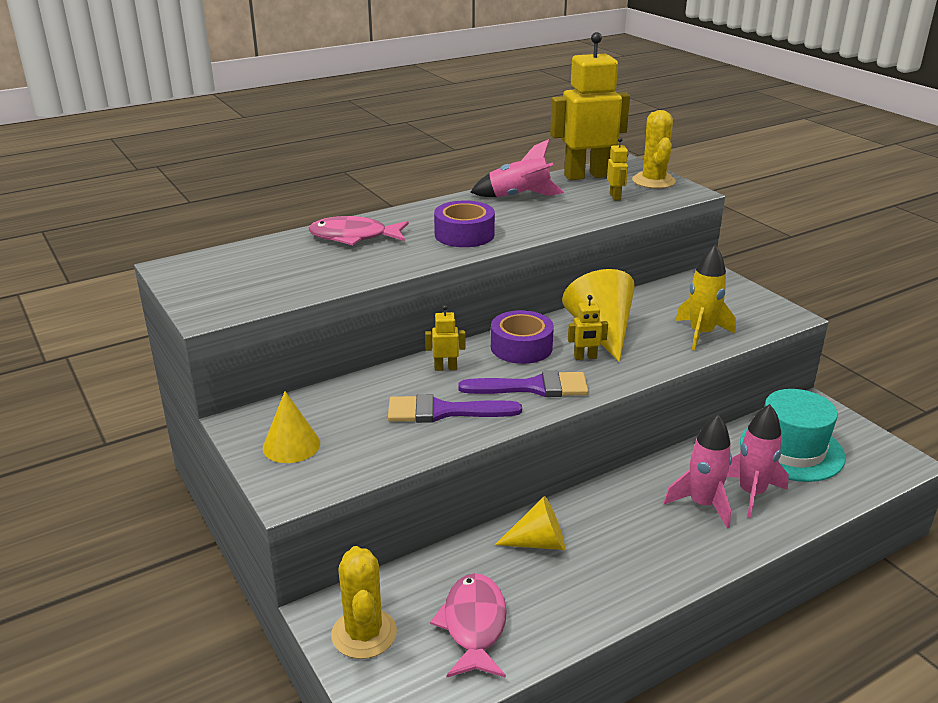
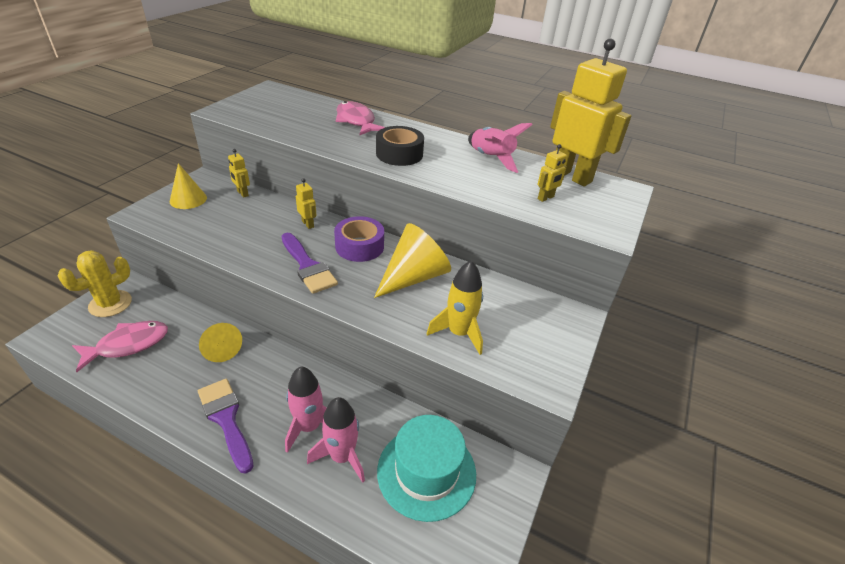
camera: 55 degrees right, 10 degrees up
purple brush [388,394,522,423] -> purple brush moved to [198,379,254,473]
purple tape [434,200,495,247] -> black tape [376,126,424,166]
yellow robot [568,295,608,360] -> yellow robot moved to [228,149,250,198]
yellow cactus [632,110,676,189] -> none

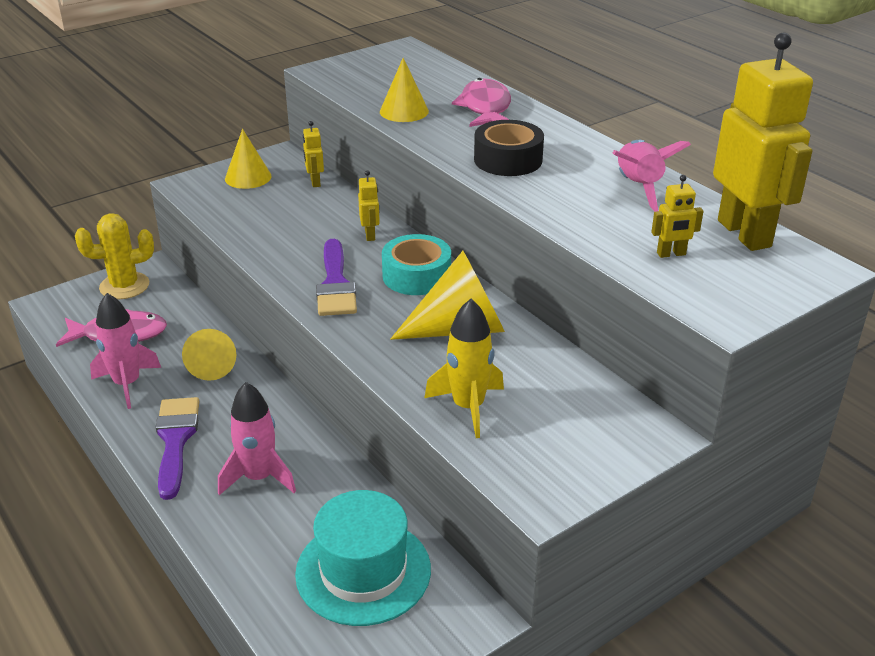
camera: 30 degrees right, 5 degrees down
pink rocket [307,397,365,483] -> pink rocket moved to [90,293,161,409]
purple tape [334,216,384,262] -> turquoise tape [382,234,451,295]
none -> yellow cone [380,58,429,122]

